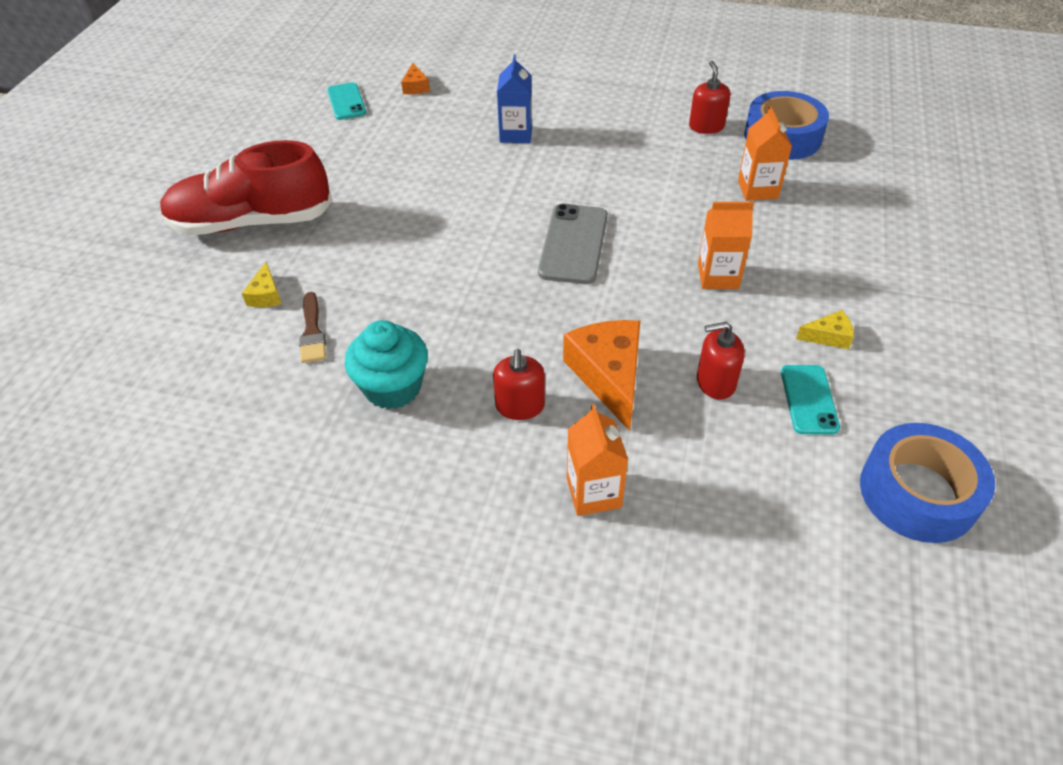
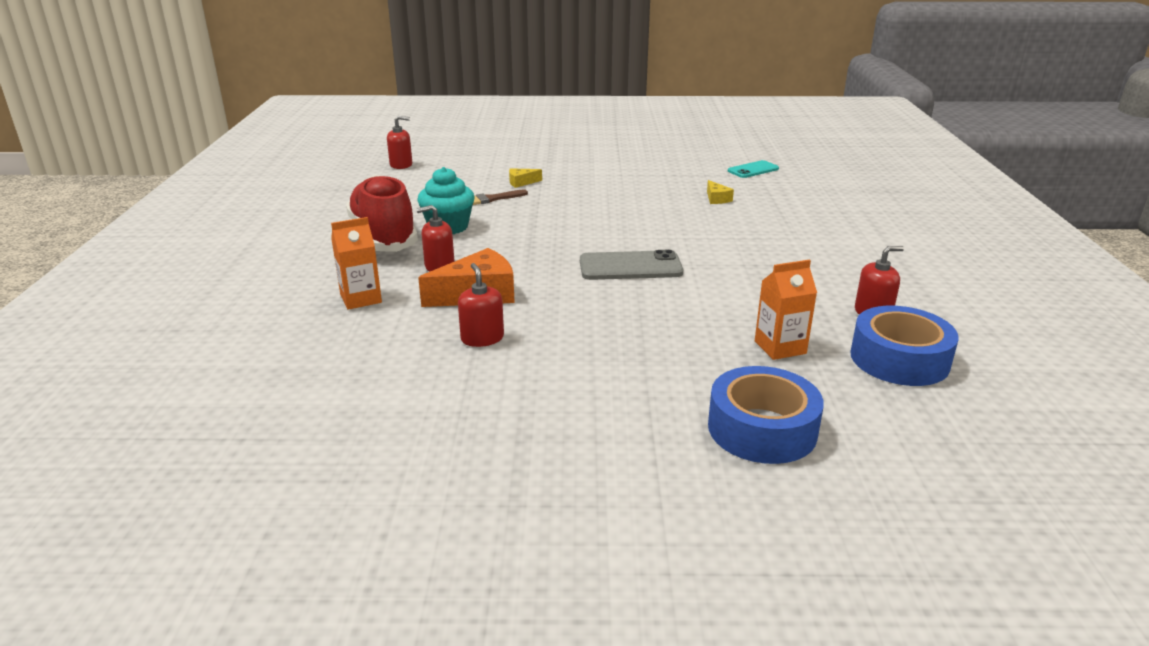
camera: 75 degrees right, 20 degrees down
red shoe [160,140,333,235] -> red shoe moved to [346,174,418,252]
orange cheese [401,63,430,94] -> none
blue carton [497,55,532,143] -> none
orange carton [698,202,754,289] -> none
turquoise phone [781,365,840,434] -> none
yellow cheese [796,310,854,349] -> yellow cheese moved to [707,180,734,204]
blue tape [860,423,995,543] -> blue tape moved to [708,366,824,464]
none -> red soap dispenser [387,116,412,169]

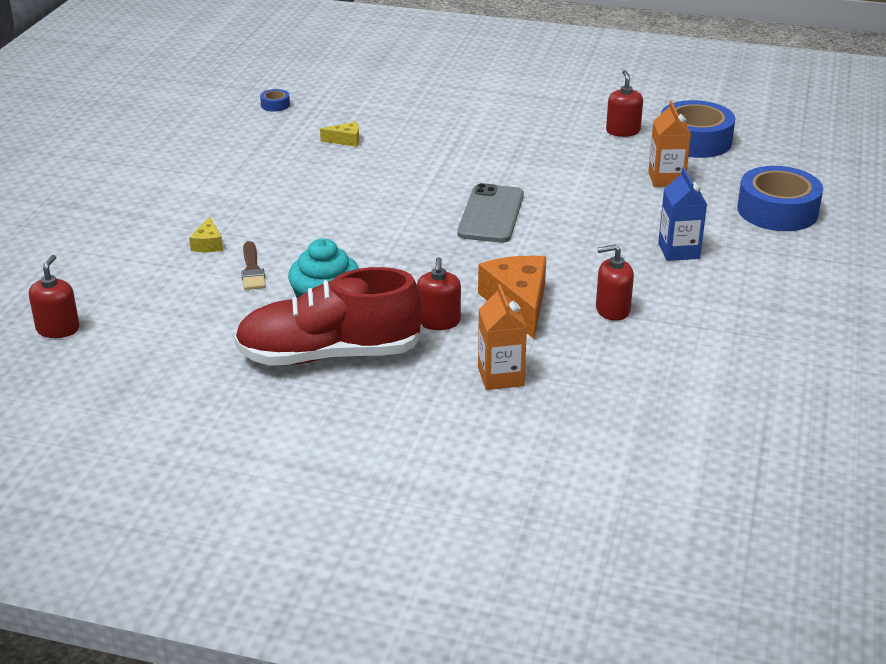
camera: 75 degrees left, 5 degrees up
turquoise phone [728,160,779,178] -> blue tape [260,89,290,112]
none -> blue carton [658,168,707,261]

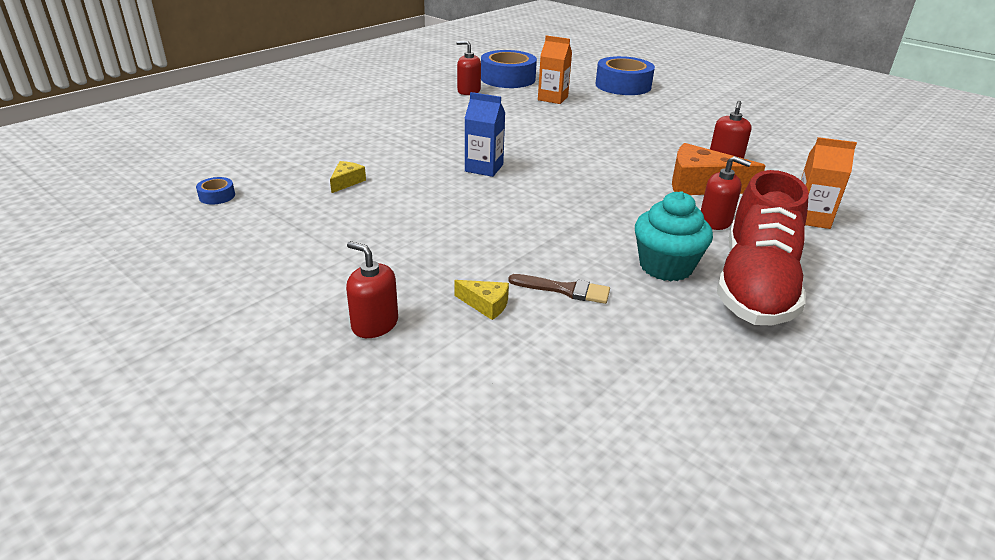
camera: 65 degrees left, 0 degrees up
red soap dispenser [29,255,80,338] -> red soap dispenser moved to [346,241,398,338]
grey phone [458,183,524,243] -> none
blue carton [658,168,707,261] -> blue carton moved to [464,92,505,177]

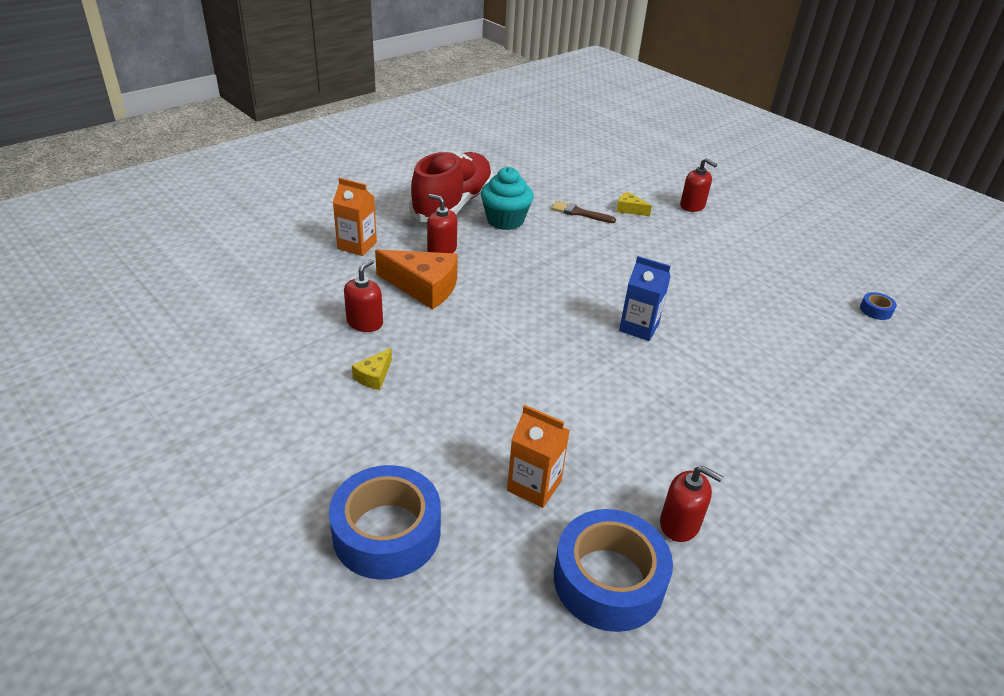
camera: 175 degrees left, 5 degrees up
yellow cheese [330,161,366,193] -> yellow cheese moved to [352,348,392,390]

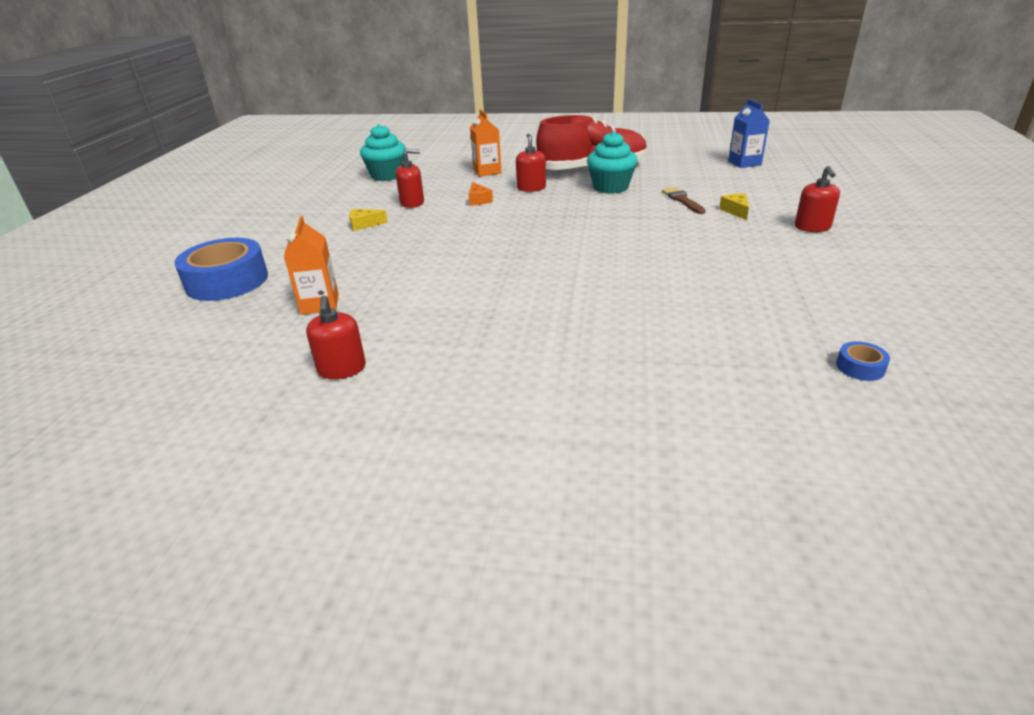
camera: 55 degrees right, 5 degrees down
orange cheese [375,249,458,310] -> orange cheese [469,182,493,206], size x0.48
blue tape [554,509,673,632] -> none
blue carton [619,256,671,341] -> blue carton moved to [728,99,770,168]
none -> turquoise cupcake [360,124,406,181]

